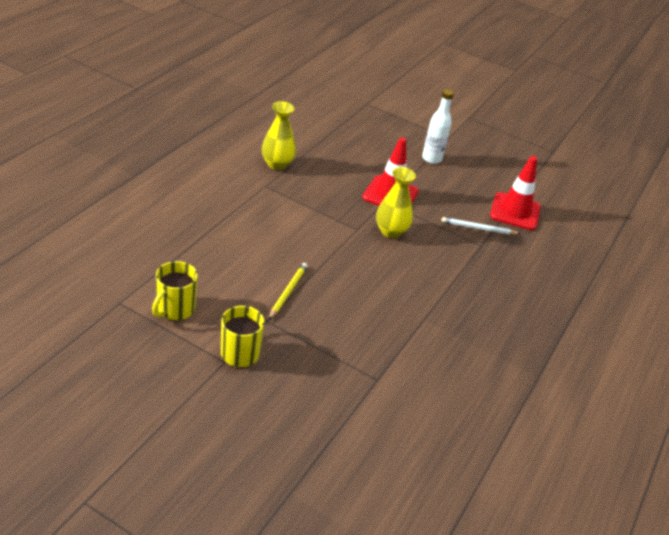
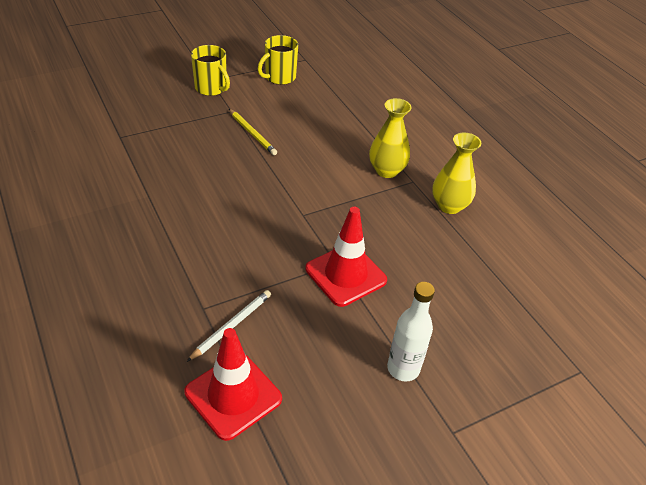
camera: 125 degrees right, 5 degrees up
yellow mug [152,261,198,320] -> yellow mug turned 105 degrees counterclockwise [258,35,298,85]
yellow vase [376,167,416,238] -> yellow vase moved to [369,98,411,178]

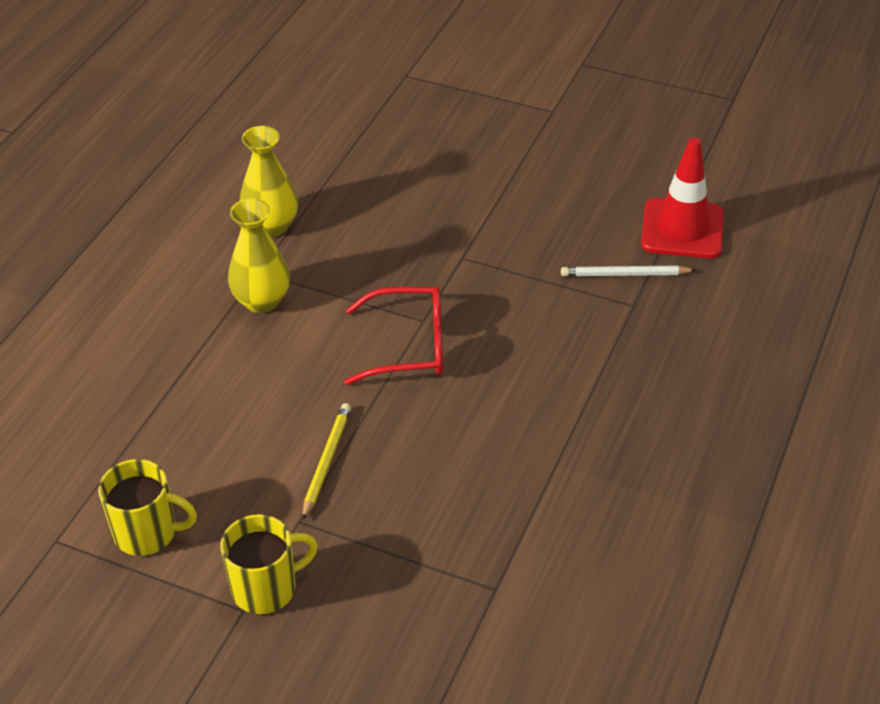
camera: 125 degrees left, 0 degrees up
yellow mug [191,45,230,96] -> yellow mug turned 60 degrees clockwise [221,514,318,614]
red traffic cone [305,207,387,307] -> none
white bottle [387,282,435,381] -> none
none -> red glasses [344,286,443,385]

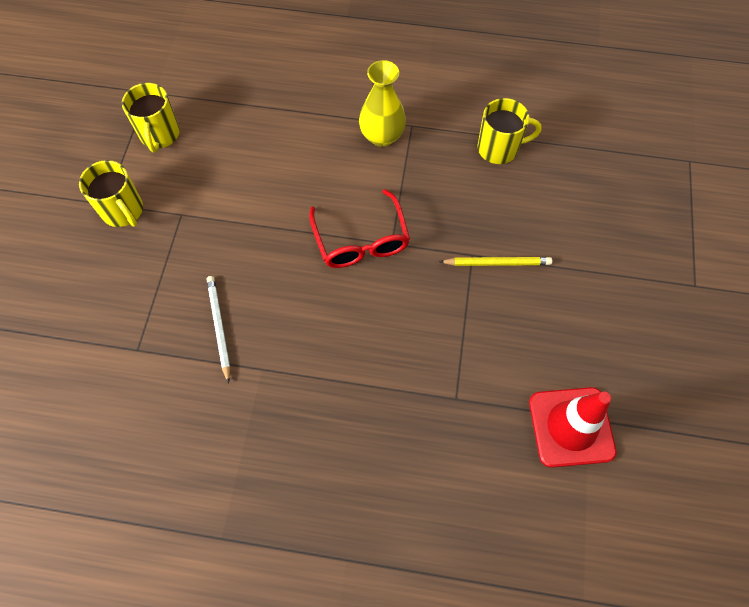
camera: 75 degrees right, 20 degrees up
yellow vase [240,126,298,237] -> none
yellow pencil [302,403,351,520] -> yellow pencil moved to [439,257,552,266]
white pencil [561,266,696,276] -> white pencil moved to [207,276,230,384]
none -> yellow mug [478,98,542,164]

